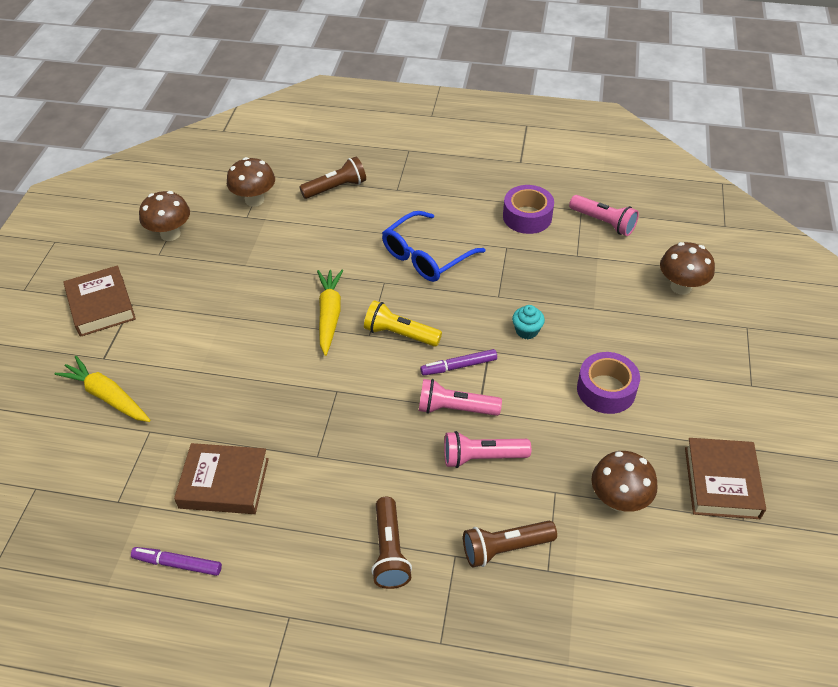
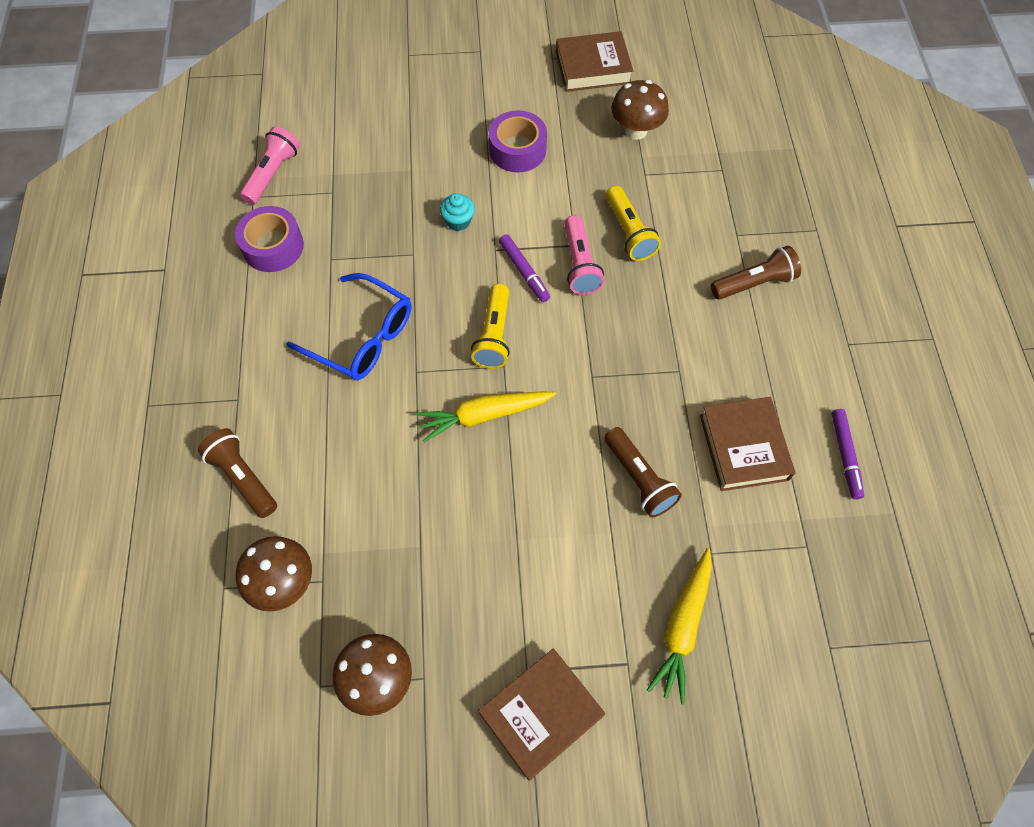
camera: 105 degrees left, 15 degrees up
pink flashlight [444,431,531,468] -> yellow flashlight [606,186,661,261]
brown flashlight [463,521,557,567] -> brown flashlight moved to [604,427,682,518]
brown mushroom [660,242,715,295] -> none

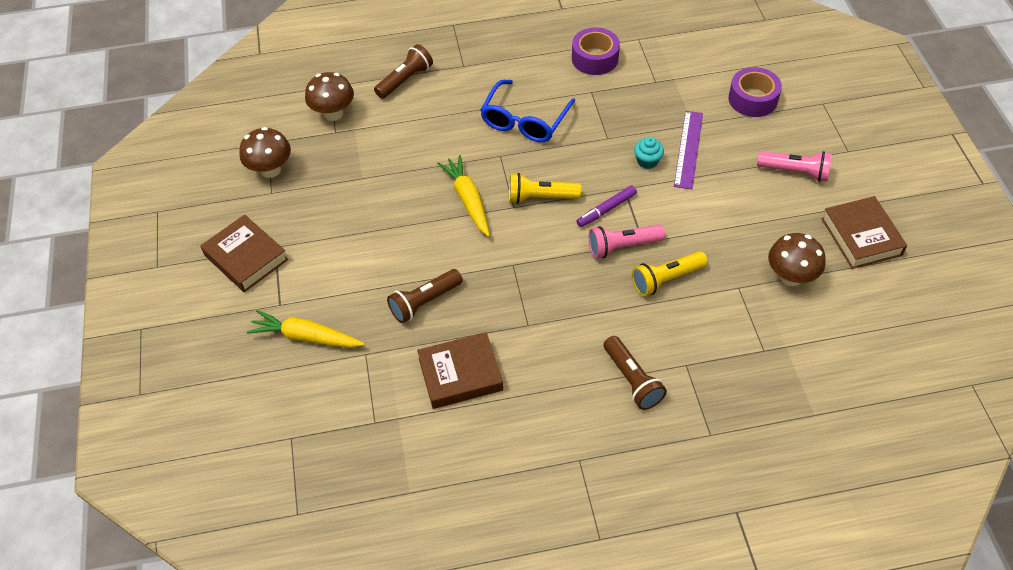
camera: 85 degrees right, 10 degrees down
pink flashlight [240,126,300,205] -> pink flashlight moved to [757,151,832,182]
purple tape [489,110,547,172] -> purple tape moved to [729,67,782,117]
purple marker [831,409,864,499] -> none
none -> purple ruler [674,111,703,189]

